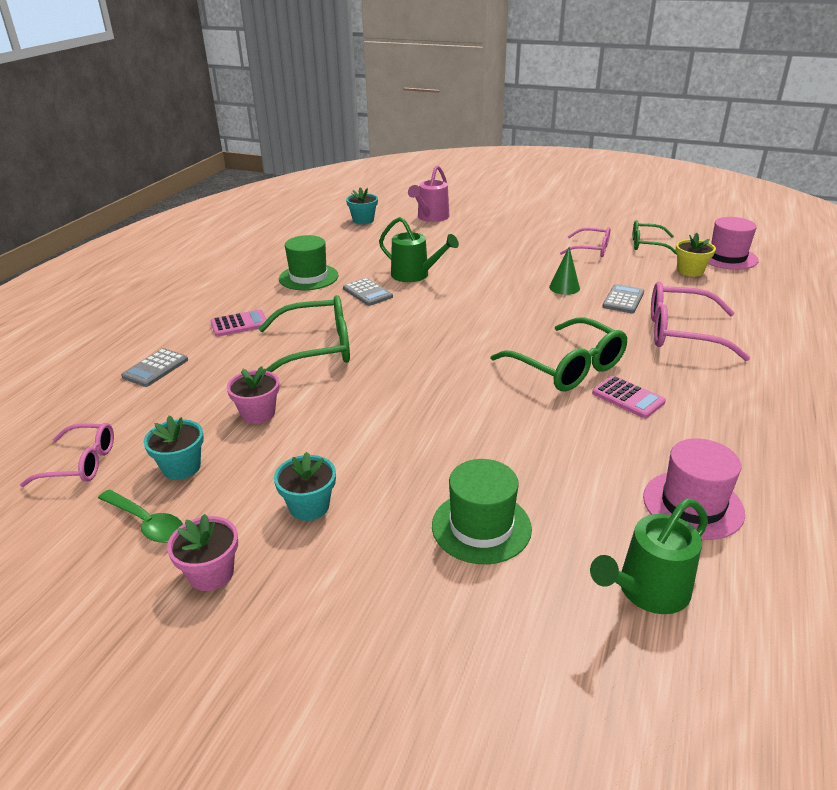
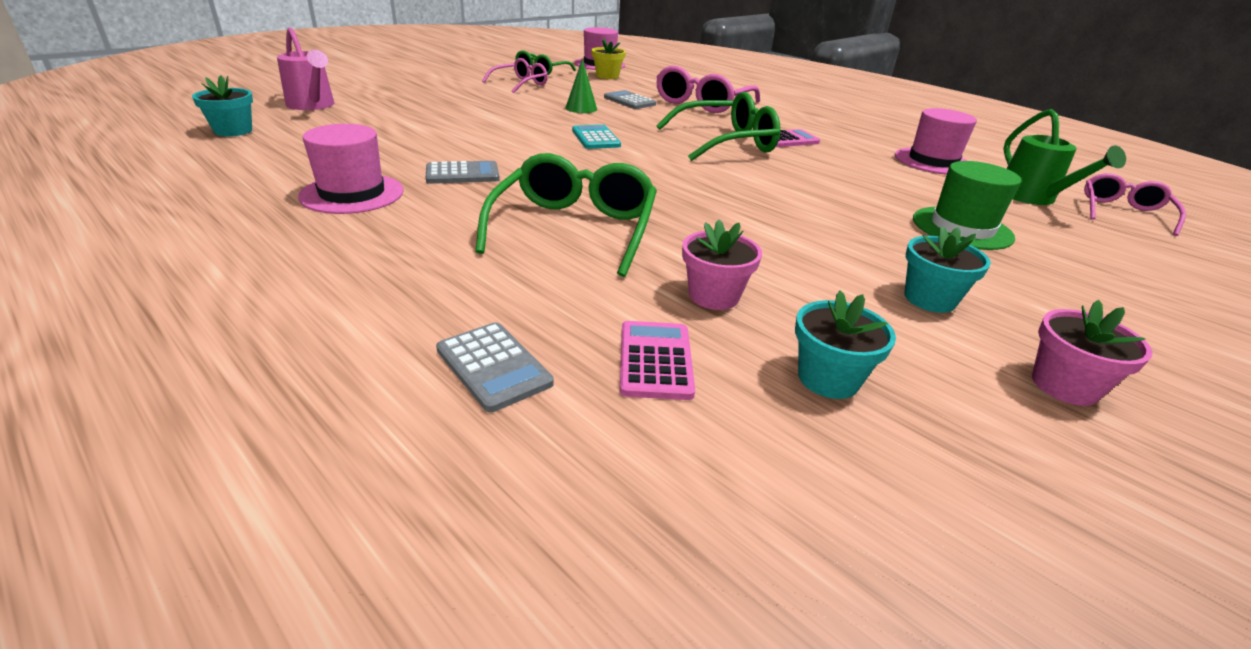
camera: 70 degrees left, 0 degrees up
pink glasses [20,423,114,487] -> pink glasses moved to [1084,173,1186,236]
green spoon [98,489,183,543] -> none
pink calculator [211,310,267,337] -> pink calculator moved to [620,321,695,400]
green hat [279,235,339,290] -> pink hat [298,124,404,214]
green watering can [379,217,459,282] -> none
none -> turquoise calculator [572,125,621,149]

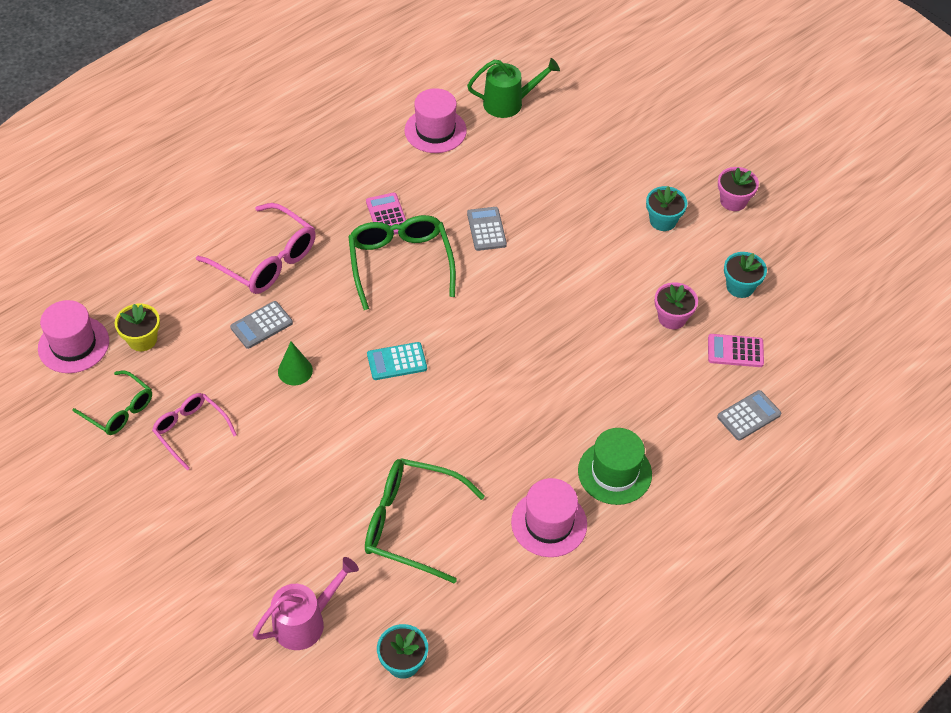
camera: 85 degrees left, 20 degrees up
grey calculator [426,161,500,184] -> grey calculator moved to [467,207,507,251]
green glasses [475,153,657,277] -> green glasses moved to [365,458,485,584]
green hat [913,161,1022,250] -> green hat moved to [578,428,652,505]
pink glasses [1084,173,1186,236] -> none

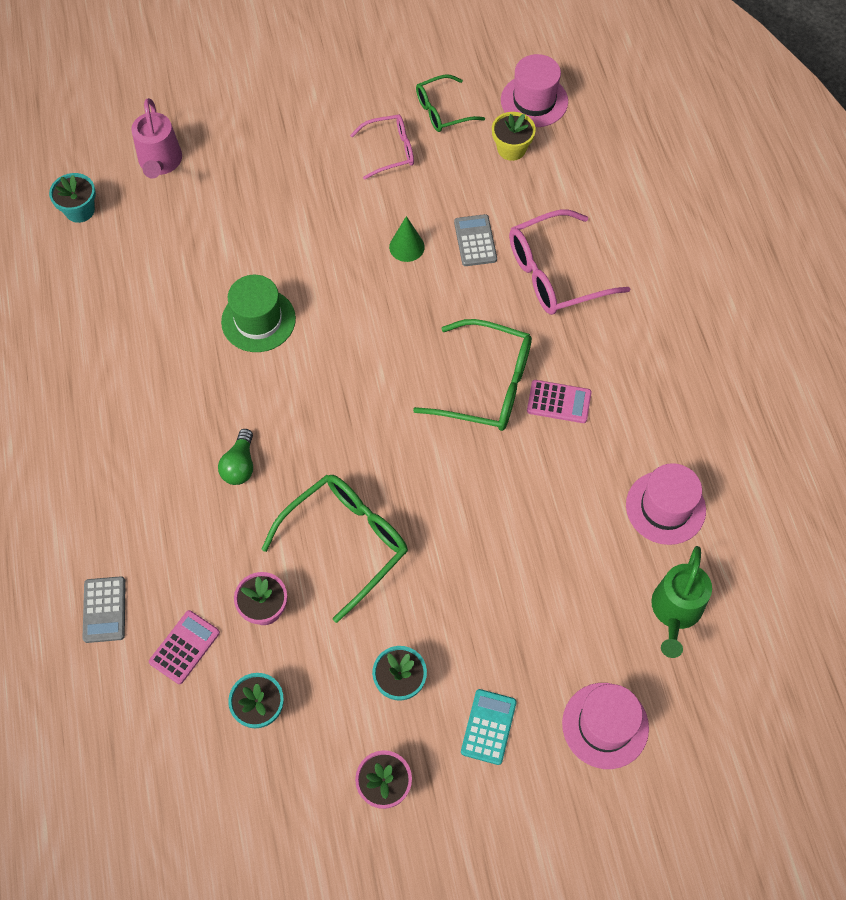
camera: 120 degrees right, 10 degrees up
green glasses [365,458,485,584] -> green glasses moved to [261,475,408,623]
turquoise calculator [367,342,427,380] -> turquoise calculator moved to [461,689,517,765]
grey calculator [467,207,507,251] -> none
pink hat [511,478,587,557] -> pink hat moved to [562,683,649,769]
green hat [578,428,652,505] -> green hat moved to [221,275,296,352]
none -> green light bulb [218,429,253,485]

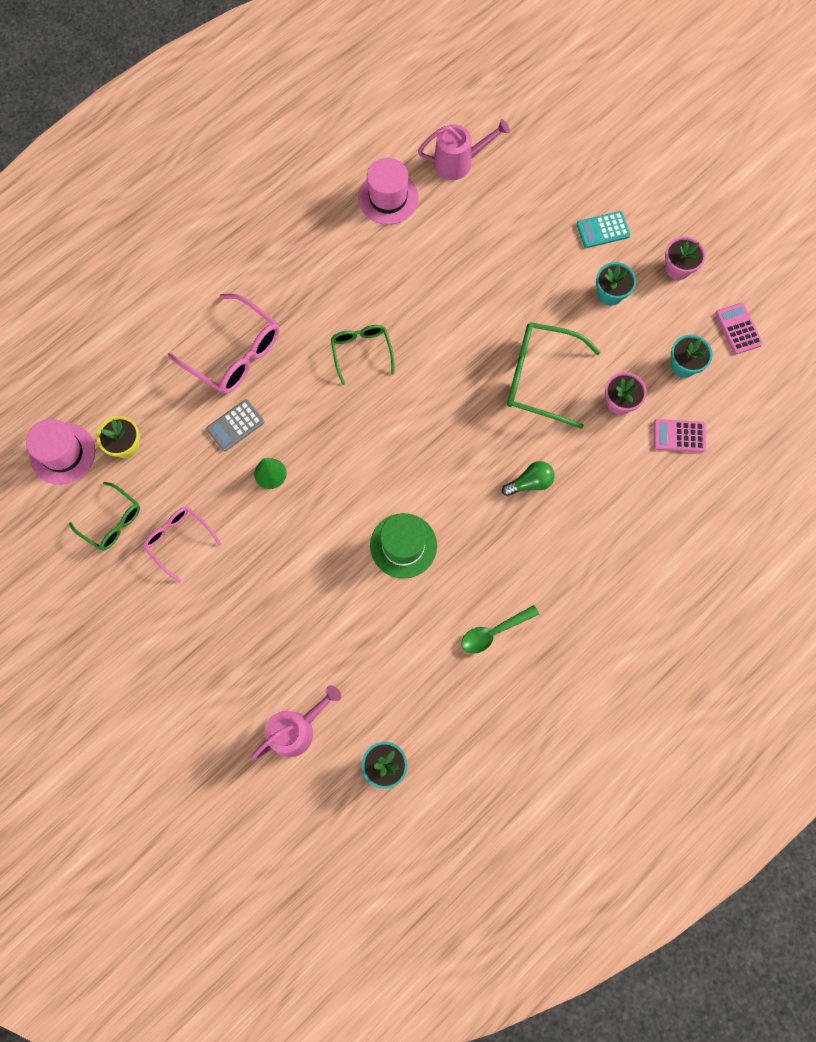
camera: 120 degrees left, 10 degrees up
grey calculator [82,576,126,643] -> none
green glasses [413,319,532,431] -> green glasses [331,325,394,385], size x0.62
pink calculator [527,380,591,423] -> pink calculator moved to [715,303,763,354]
pink hat [562,683,649,769] -> none
green watering can [651,546,712,658] -> pink watering can [418,119,510,180]
none -> green spoon [461,605,539,654]

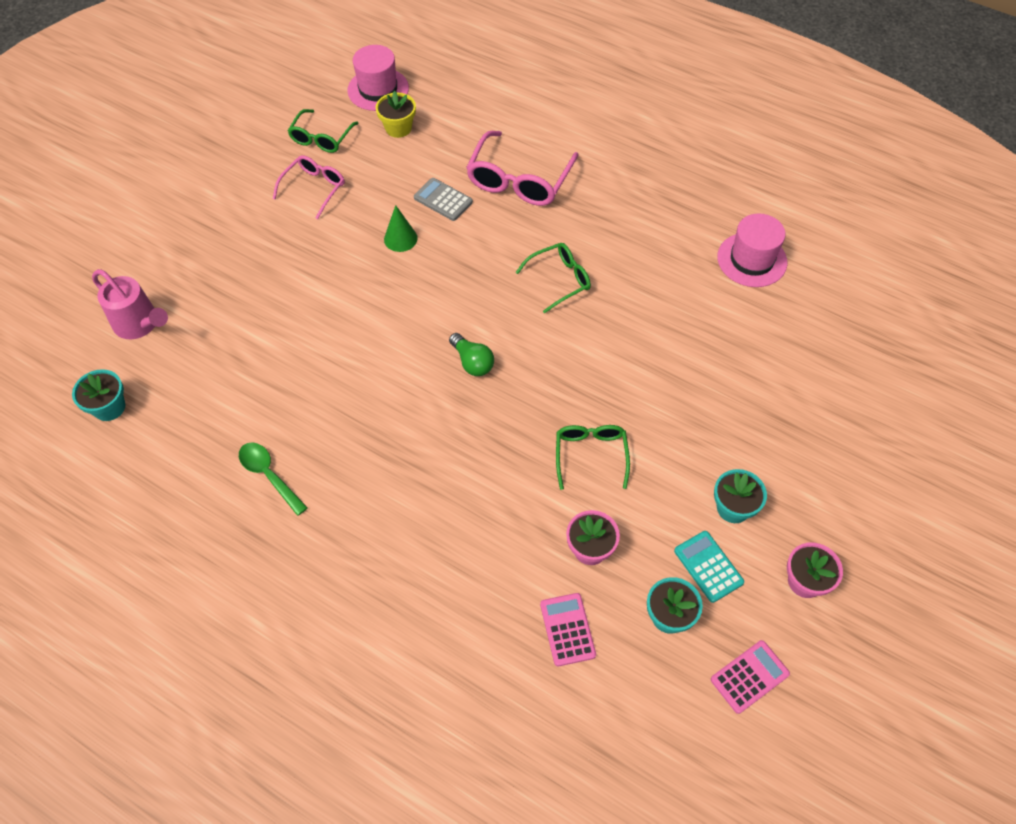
camera: 75 degrees right, 15 degrees down
green hat [370,513,437,579] -> none
pink watering can [418,119,510,180] -> none
green light bulb [502,461,555,496] -> green light bulb moved to [449,333,494,376]
green glasses [507,322,601,429] -> green glasses [556,425,630,490], size x0.62
turquoise calculator [576,211,631,248] -> turquoise calculator moved to [674,531,744,603]

